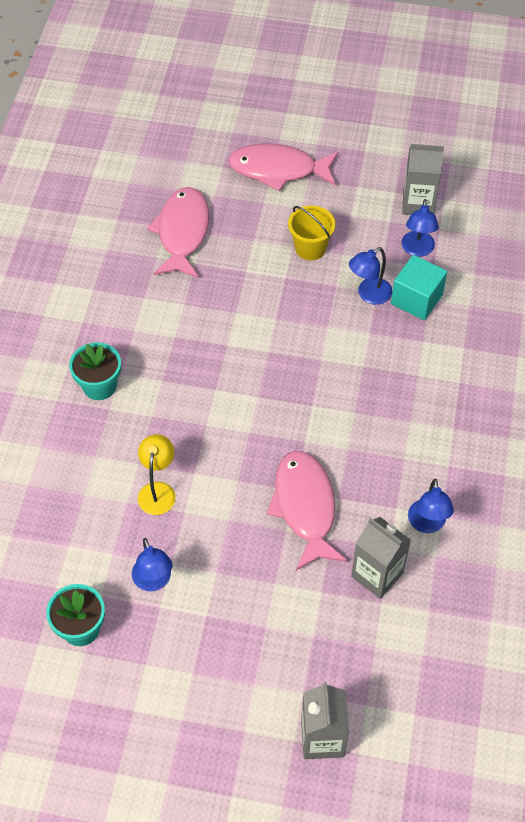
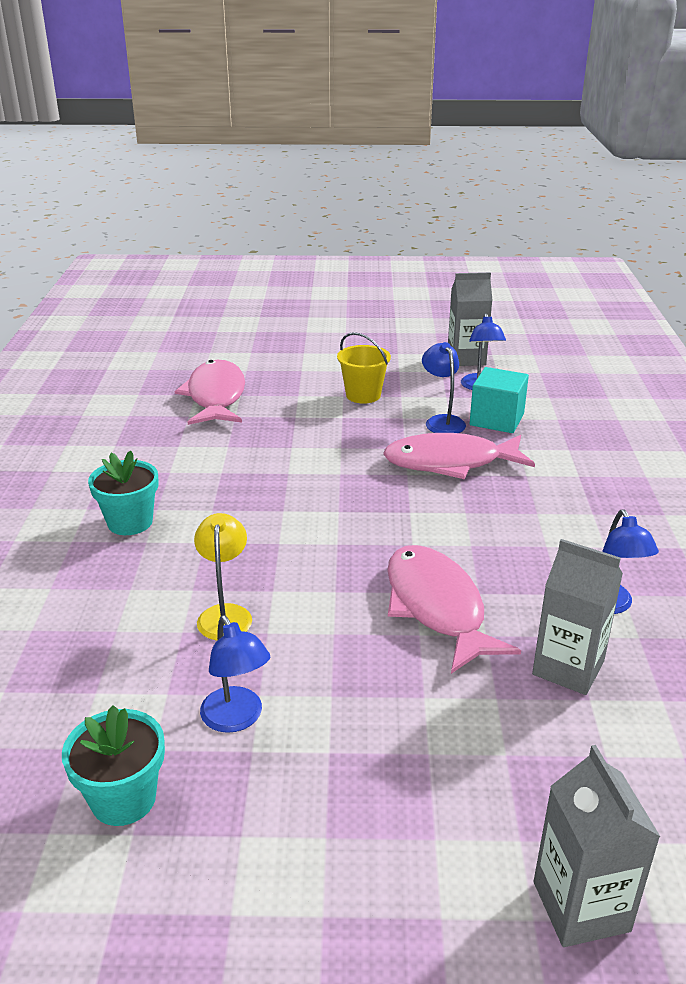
camera: 10 degrees left, 25 degrees down
pink fish [228,144,338,191] -> pink fish moved to [383,433,535,479]
blue lamp [349,247,392,305] -> blue lamp turned 120 degrees clockwise [422,342,466,433]

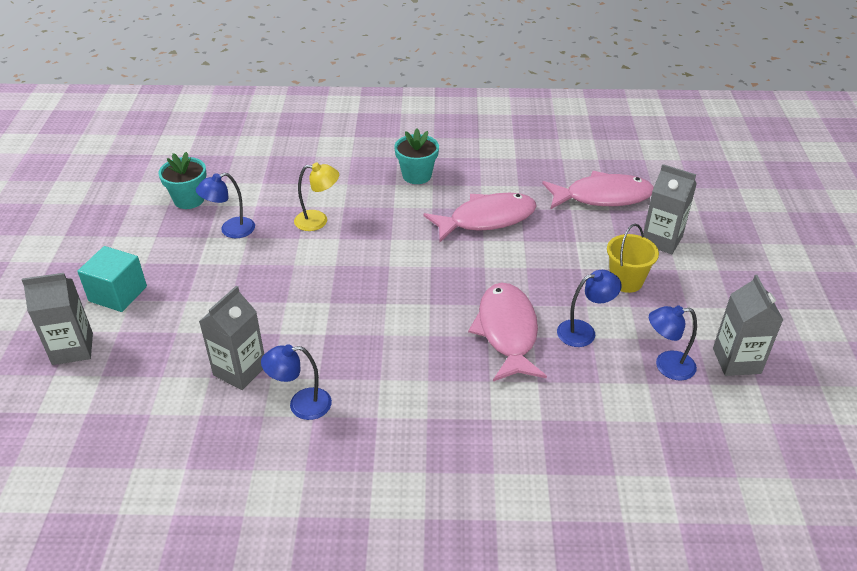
camera: 90 degrees right, 10 degrees up
pink fish [387,545,521,674] -> pink fish moved to [423,193,537,242]
turquoise cube [470,367,529,433] -> turquoise cube moved to [77,246,147,312]
none -> grey carton [643,164,697,254]

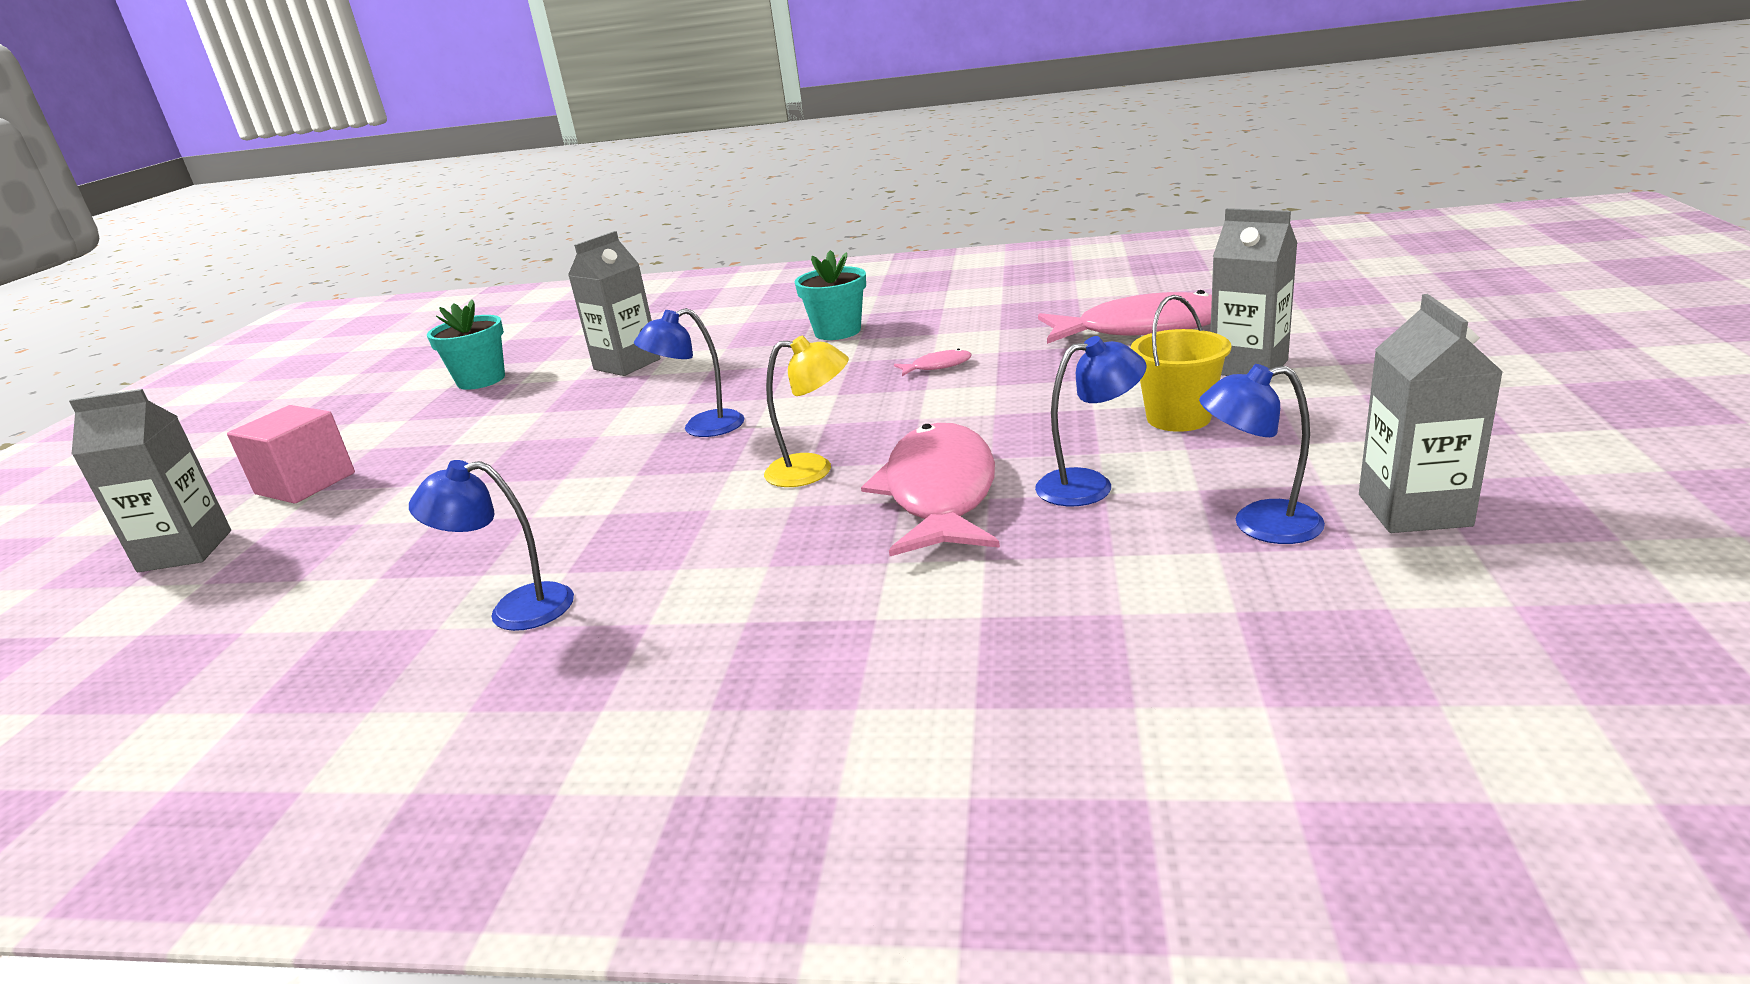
camera: 10 degrees right, 15 degrees down
turquoise cube [77,246,147,312] -> pink cube [227,405,355,504]
blue lamp [196,173,255,238] -> blue lamp moved to [634,308,744,437]
grey carton [199,286,264,390] -> grey carton moved to [568,231,660,376]
yellow lamp [294,163,339,231] -> yellow lamp moved to [764,335,849,487]
pink fish [423,193,537,242] -> pink fish [894,349,972,376], size x0.40

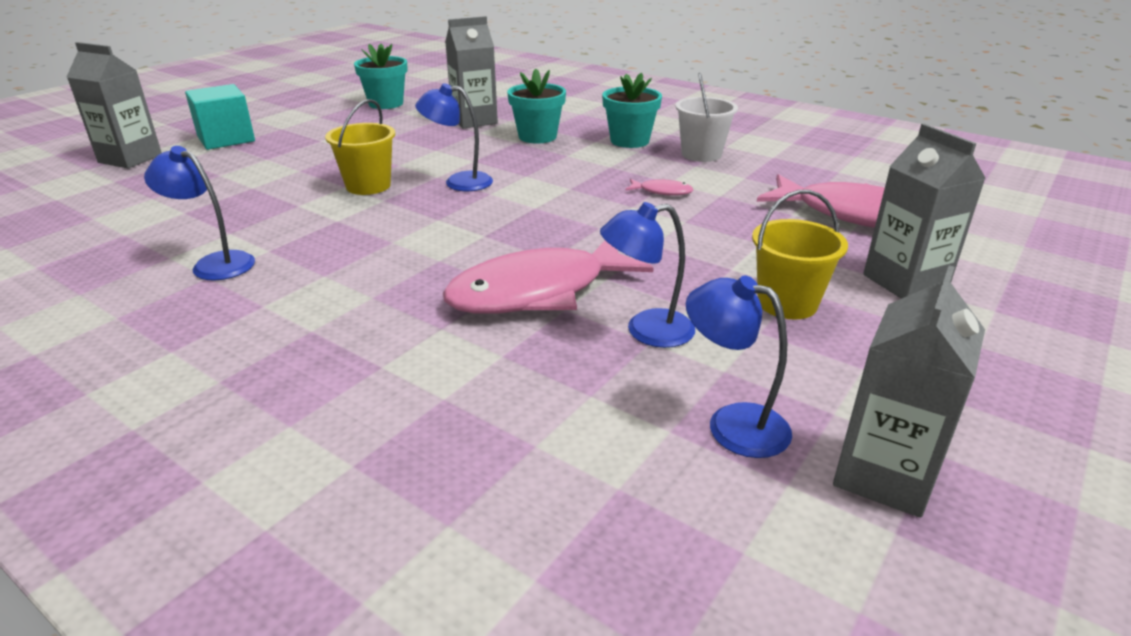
camera: 25 degrees right, 5 degrees up
pink cube [227,405,355,504] -> turquoise cube [185,84,255,150]
yellow lamp [764,335,849,487] -> none
pink fish [861,423,1000,556] -> pink fish turned 150 degrees counterclockwise [443,240,654,314]
blue lamp [1035,336,1147,506] -> blue lamp turned 150 degrees clockwise [600,202,695,348]
none -> yellow bucket [325,99,395,195]
none -> turquoise flower pot [507,69,566,143]
none -> white bucket [675,73,738,162]

